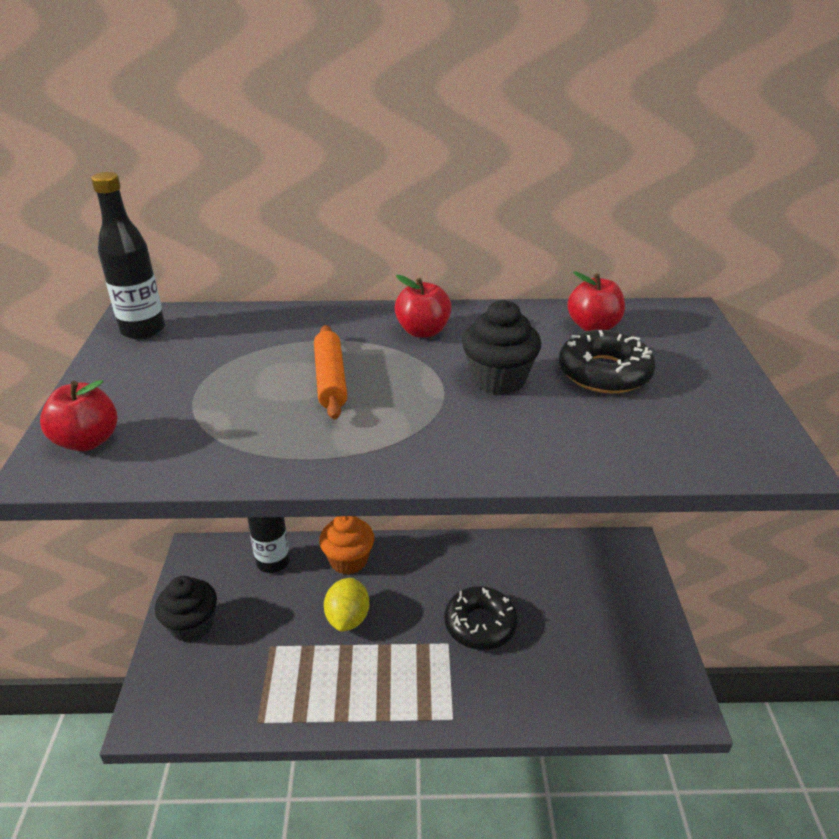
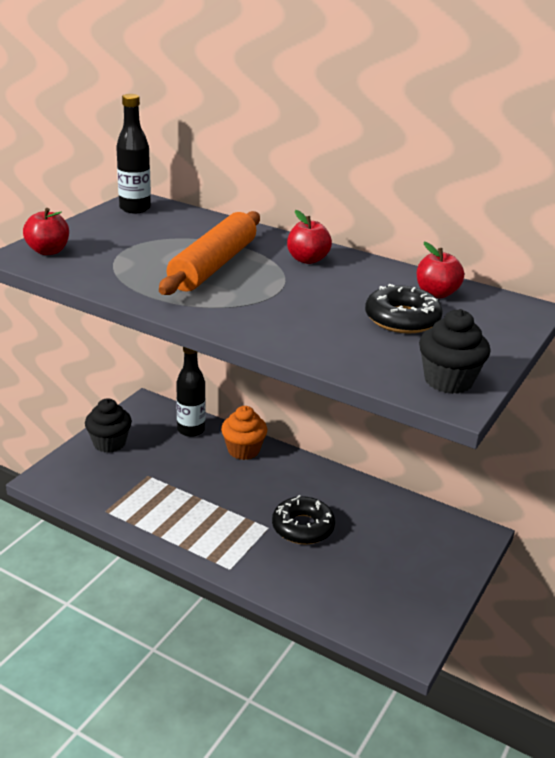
camera: 30 degrees right, 5 degrees down
orange rolling pin [314,325,347,419] -> orange rolling pin [159,211,260,295], size x1.73
yellow lemon [324,578,369,632] -> none
black cupcake [462,300,541,395] -> black cupcake moved to [419,309,490,394]

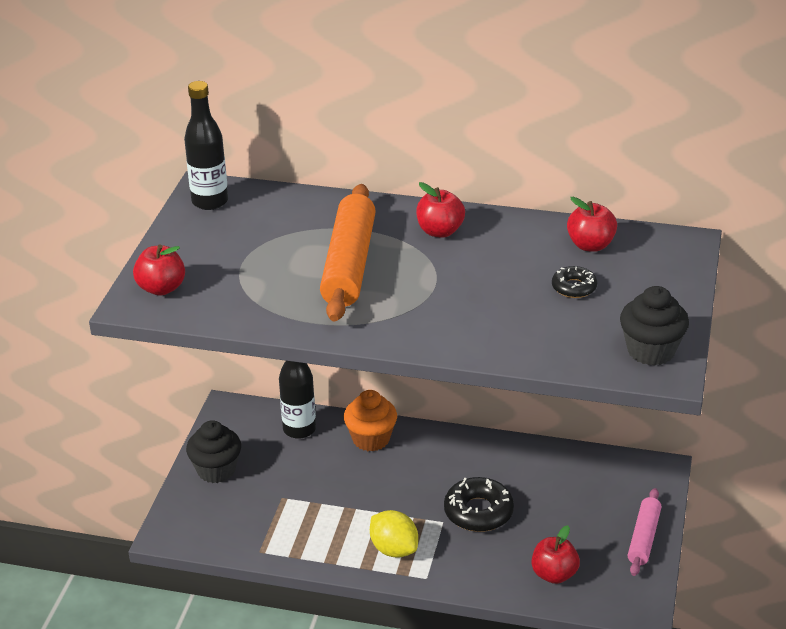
camera: 15 degrees left, 5 degrees up
black donut [365,284,443,334] -> black donut [552,266,597,298], size x0.57
none -> yellow lemon [370,510,418,558]
none -> red apple [531,525,580,584]
none -> pink rolling pin [628,488,662,576]

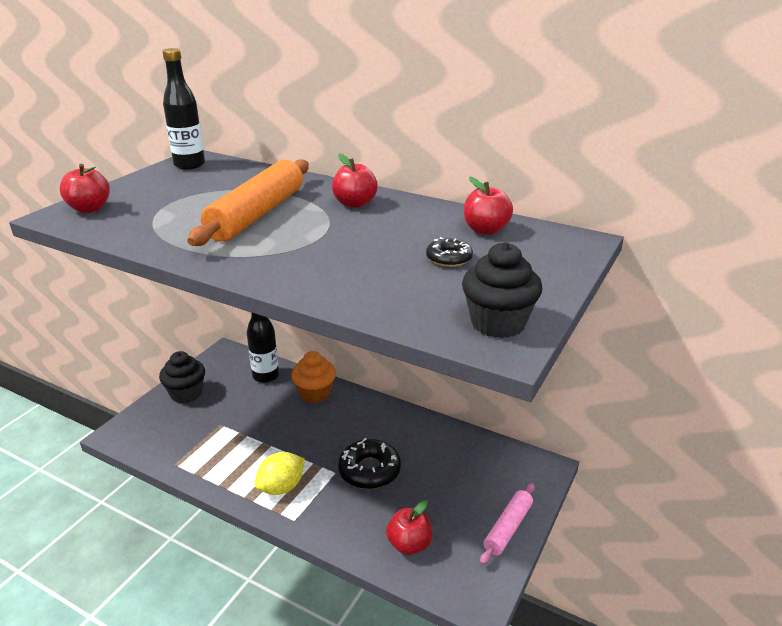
camera: 15 degrees right, 5 degrees down
yellow lemon [370,510,418,558] -> yellow lemon turned 75 degrees clockwise [255,452,305,495]

